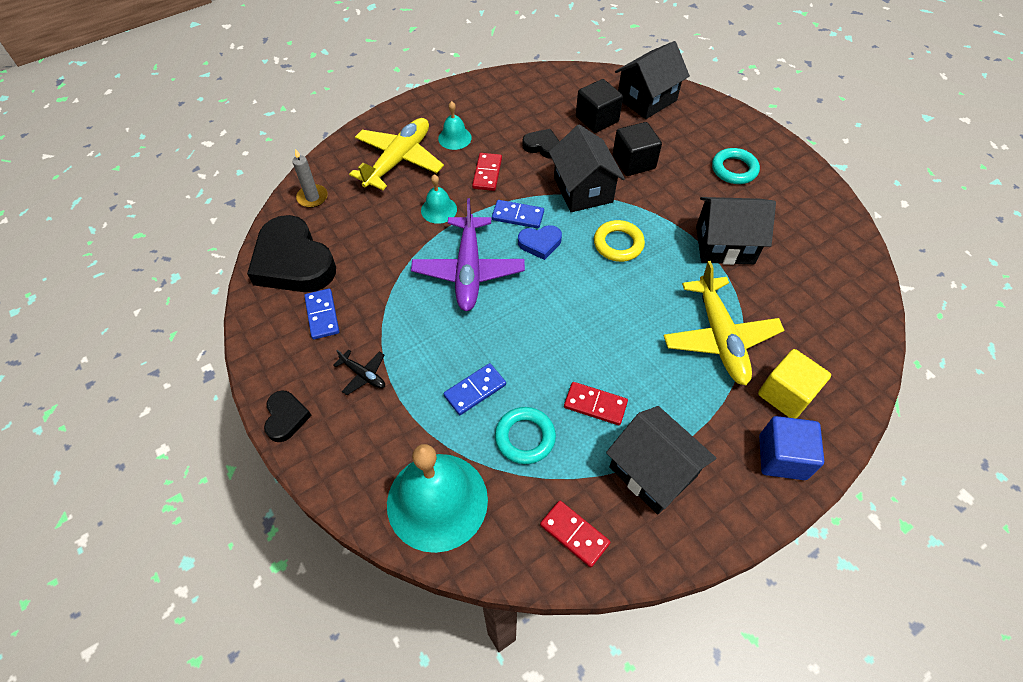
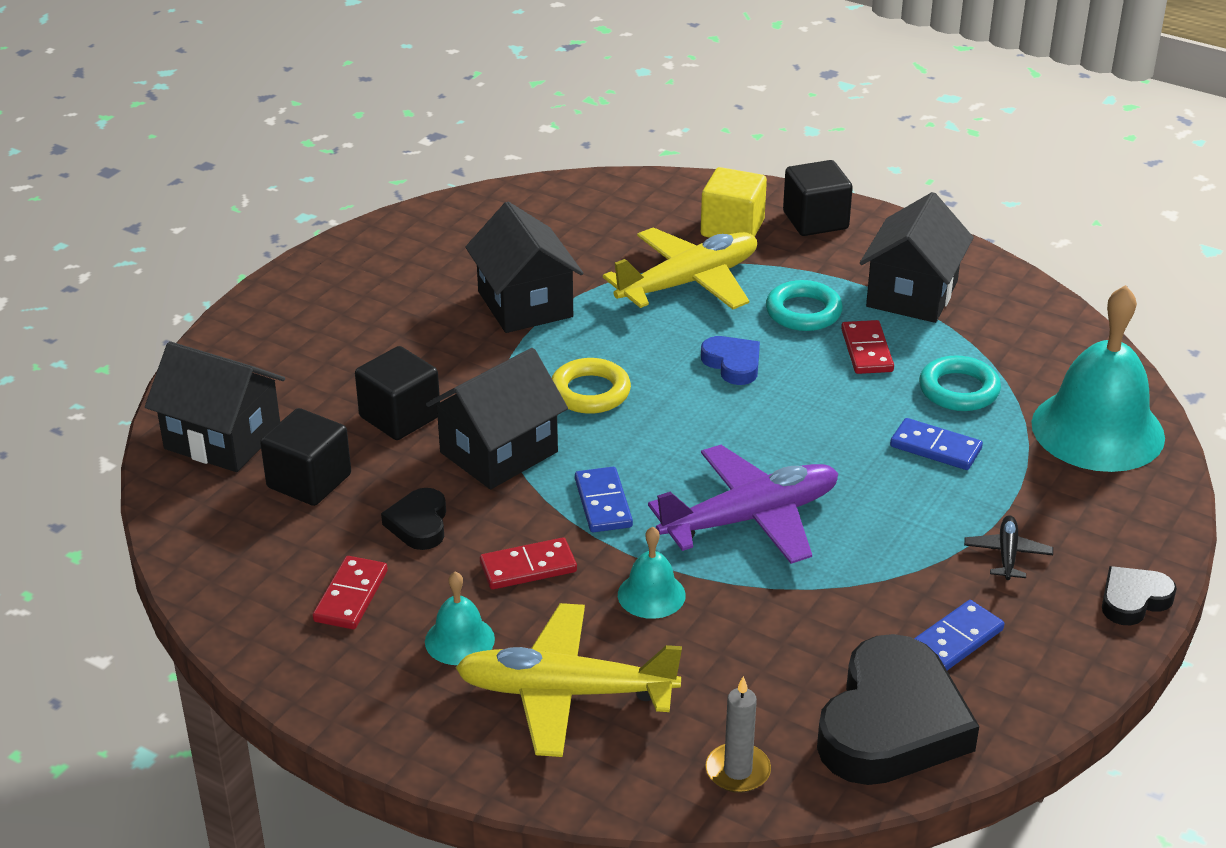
camera: 115 degrees left, 20 degrees down
blue heart [518,225,562,260] -> blue heart moved to [701,336,760,385]
red domino [540,501,611,567] -> red domino moved to [313,556,388,629]
turquoise ring [712,148,760,184] -> turquoise ring moved to [766,280,843,331]
blue cube [759,416,824,480] -> black cube [783,160,853,236]

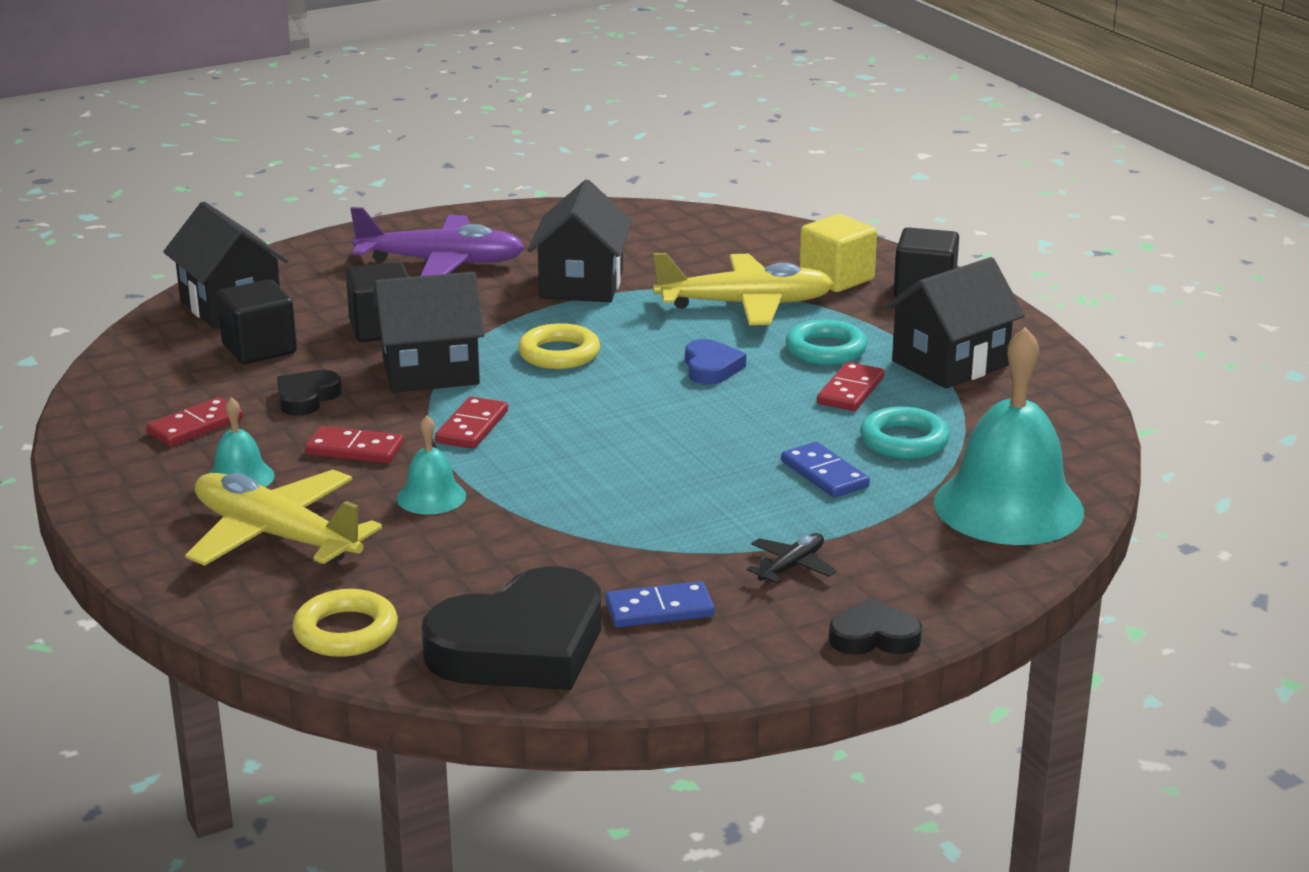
camera: 30 degrees right, 10 degrees down
blue domino [575,467,633,532] -> red domino [435,397,508,449]
purple plane [648,445,838,564] -> purple plane moved to [350,207,525,276]
grey candle [706,676,771,793] -> yellow ring [292,589,398,657]

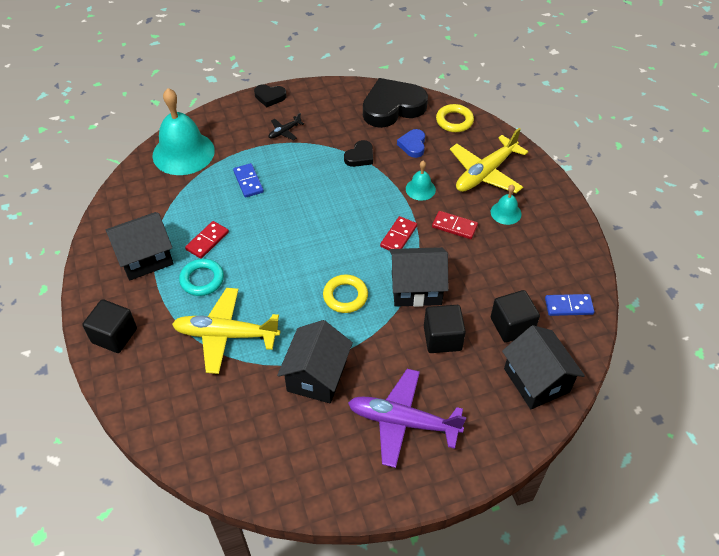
camera: 170 degrees left, 25 degrees up
red domino [146,397,243,446] -> none
yellow plane [185,469,382,566] -> yellow plane turned 90 degrees clockwise [450,128,528,193]
black heart [277,370,342,416] -> black heart moved to [344,140,373,167]
blue domino [605,581,715,627] -> blue domino moved to [545,294,594,316]
blue heart [685,339,746,385] -> blue heart moved to [397,129,425,158]
yellow cube [799,214,877,292] -> none
turquoise ring [860,407,950,459] -> none

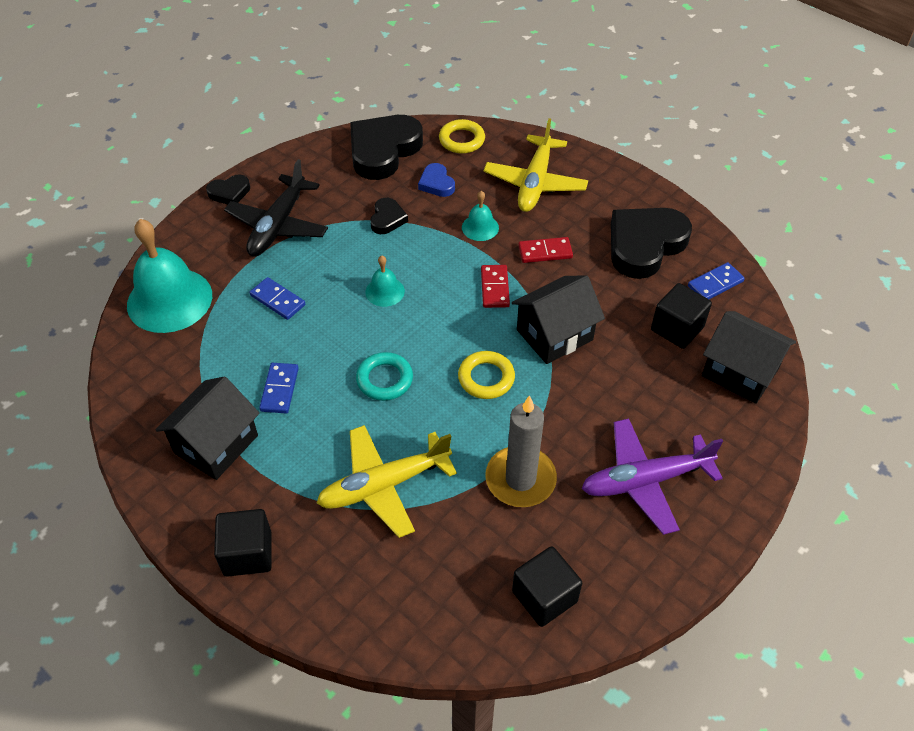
camera: 30 degrees left, 0 degrees up
turquoise ring [179,259,224,296] -> turquoise ring moved to [356,352,413,401]
red domino [185,221,229,259] -> blue domino [259,363,299,413]
black plane [269,113,304,140] -> black plane [224,159,328,257], size x2.20
black house [277,320,353,403] -> grey candle [485,395,557,507]
black cube [424,305,466,353] -> black cube moved to [512,546,582,627]
turquoise bell [491,185,522,225] -> turquoise bell moved to [365,256,405,307]
none -> black heart [611,208,692,279]

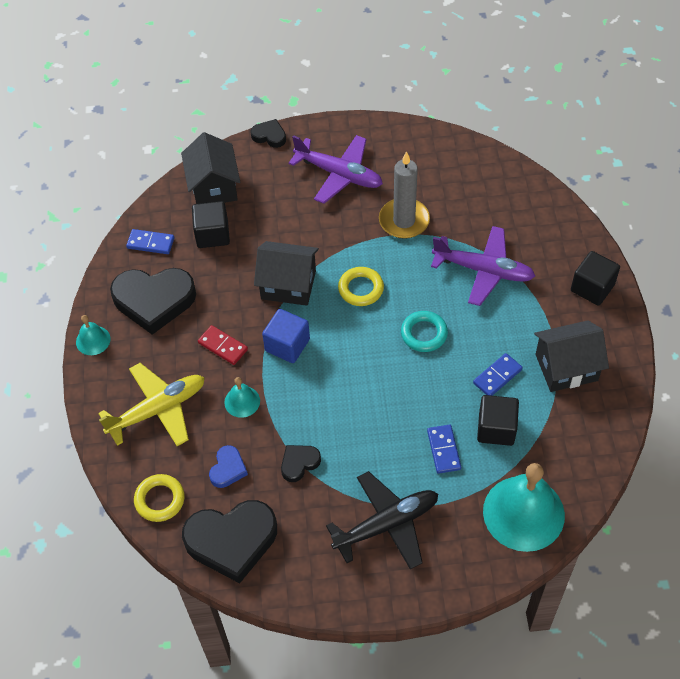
camera: 135 degrees left, 5 degrees up
black heart [206,174,250,204] -> black heart moved to [250,119,286,148]
yellow plane [317,425,457,538] -> purple plane [431,226,535,306]
turquoise bell [365,256,405,307] -> turquoise bell moved to [76,315,111,355]
red domino [481,265,510,308] -> blue cube [262,309,310,363]
black cube [512,546,582,627] -> black cube moved to [477,395,519,446]

